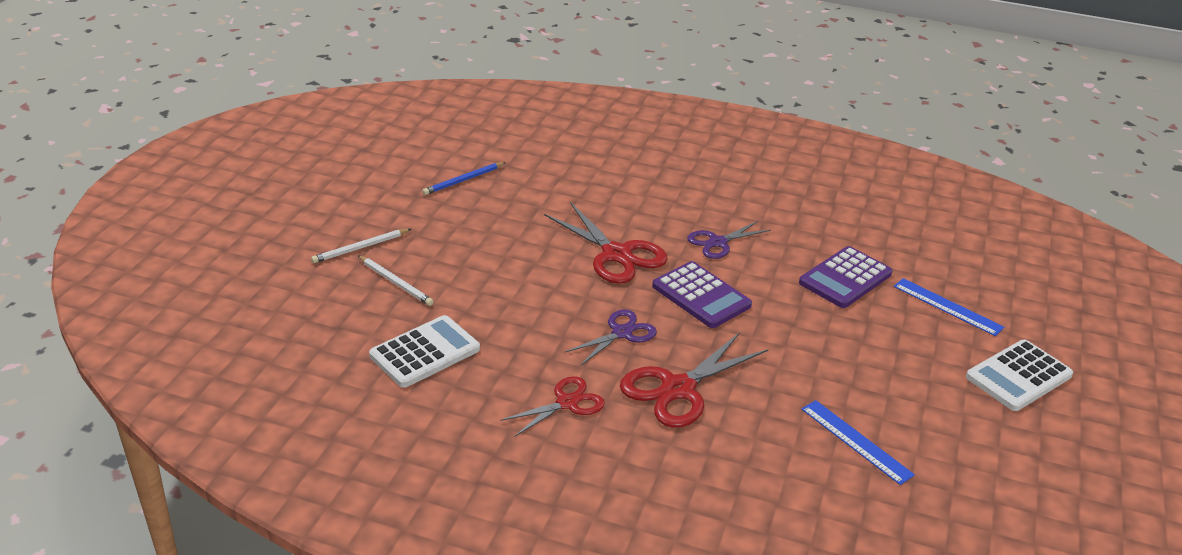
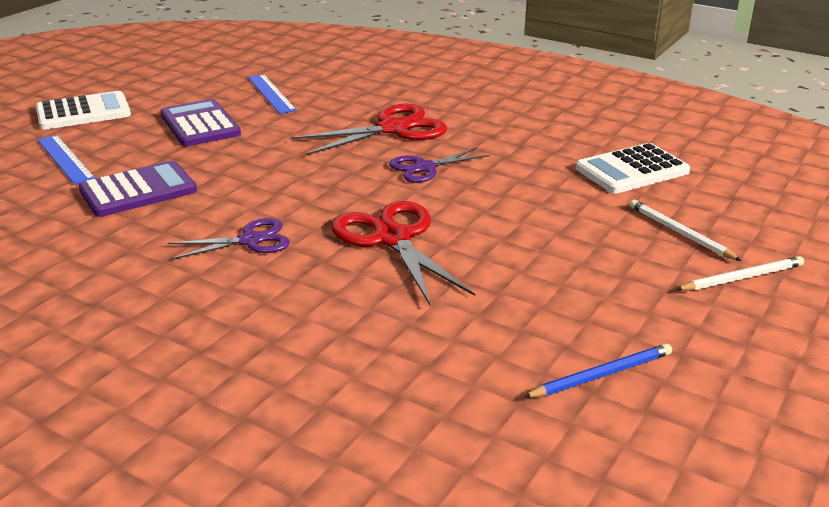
camera: 165 degrees left, 5 degrees down
red scissors [500,376,605,437] -> none
purple calculator [652,261,752,328] -> purple calculator moved to [160,99,241,146]

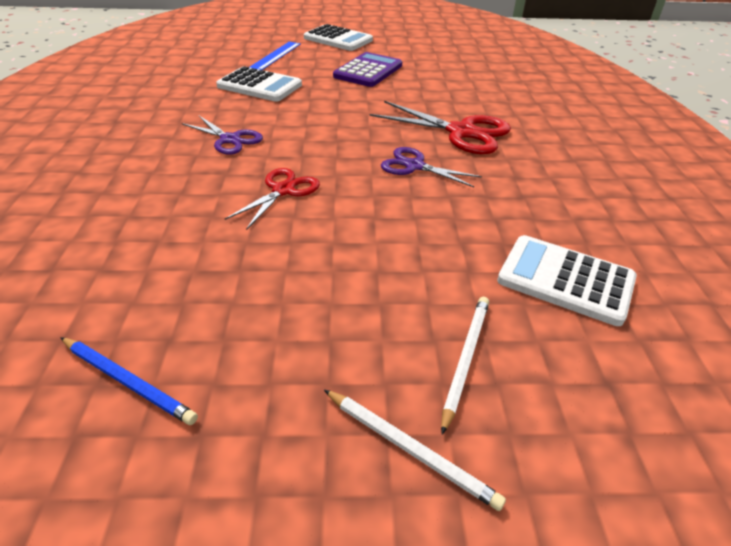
camera: 55 degrees right, 10 degrees up
purple calculator [79,161,197,217] -> white calculator [216,66,302,102]
blue ruler [248,74,297,114] -> none
red scissors [331,201,475,305] -> red scissors [225,168,320,230], size x0.62

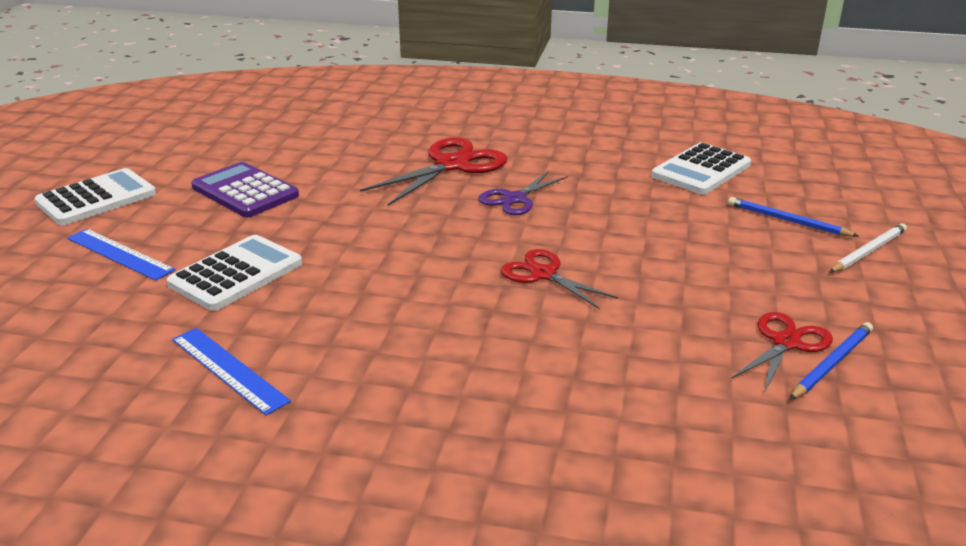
camera: 75 degrees left, 10 degrees down
purple scissors [182,116,263,155] -> none
white pencil [441,297,489,435] -> blue pencil [728,197,858,237]
none -> blue ruler [172,328,291,415]
none -> red scissors [732,312,833,393]

